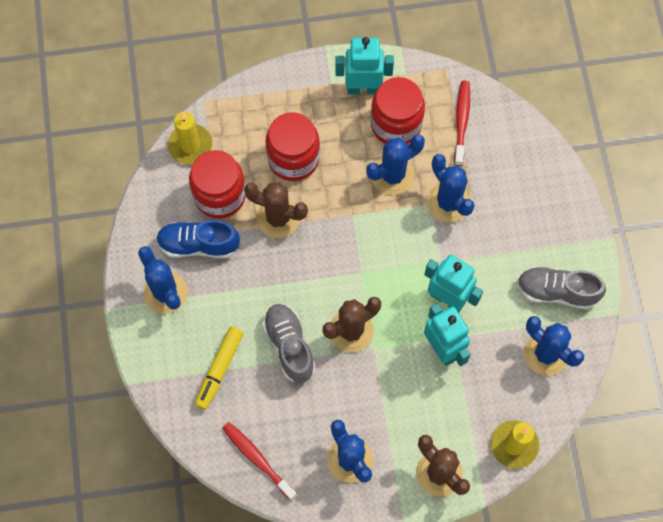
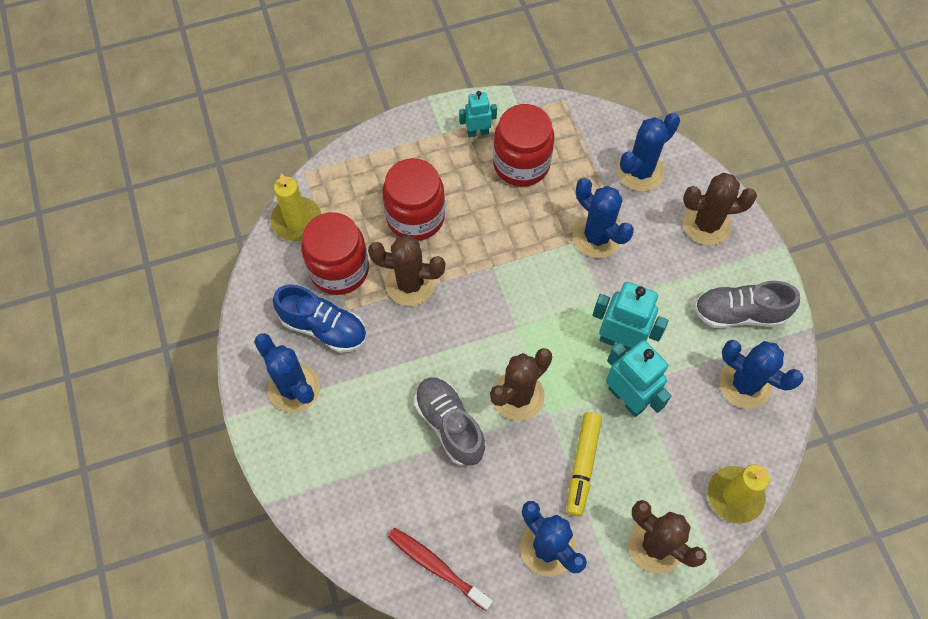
camera: 10 degrees left, 5 degrees down
blue shoe [156,220,240,258] -> blue shoe turned 150 degrees counterclockwise [273,285,367,353]
yellow marker [195,327,244,410] -> yellow marker moved to [566,412,602,517]
turquoise robot [335,37,394,94] -> turquoise robot [459,91,497,137], size x0.59
blue cactus [366,134,425,195] -> blue cactus moved to [617,113,680,191]
red toothbrush [454,80,470,166] -> none
none -> brown cactus [683,173,757,245]

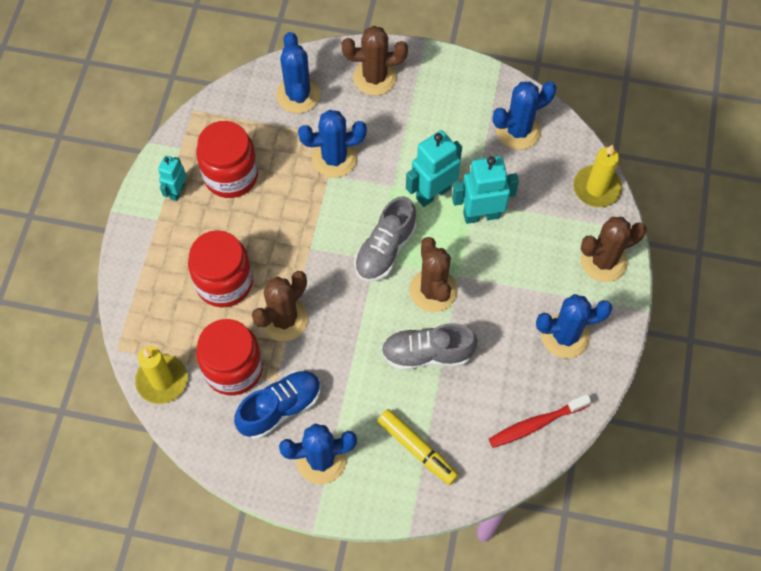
camera: 60 degrees left, 0 degrees up
yellow marker [566,412,602,517] -> yellow marker moved to [377,409,459,485]
brown cactus [683,173,757,245] -> brown cactus turned 60 degrees clockwise [341,26,408,96]
grey shoe [694,281,800,328] -> grey shoe moved to [354,196,417,282]

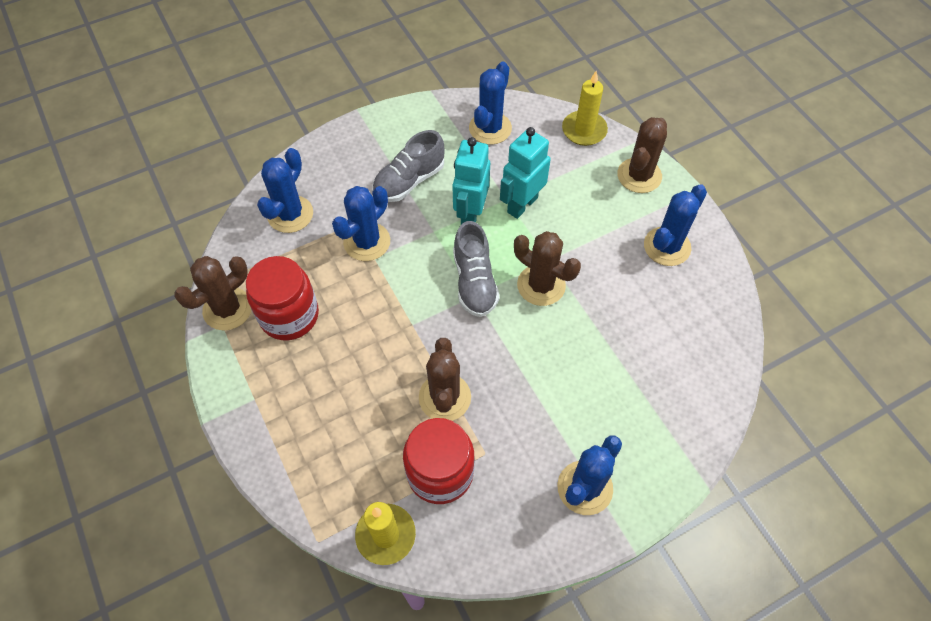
camera: 40 degrees left, 5 degrees down
turquoise robot [158,155,187,201] -> none
red jar [188,230,253,307] -> none
blue shoe [234,371,321,439] -> none
blue cactus [276,32,320,113] -> blue cactus turned 75 degrees clockwise [257,148,313,233]
brown cactus [341,26,408,96] -> brown cactus moved to [174,256,251,330]
yellow marker [377,409,459,485] -> none
grey shoe [381,323,477,370] -> grey shoe moved to [372,130,445,202]
red toothbrush [489,394,592,448] -> none

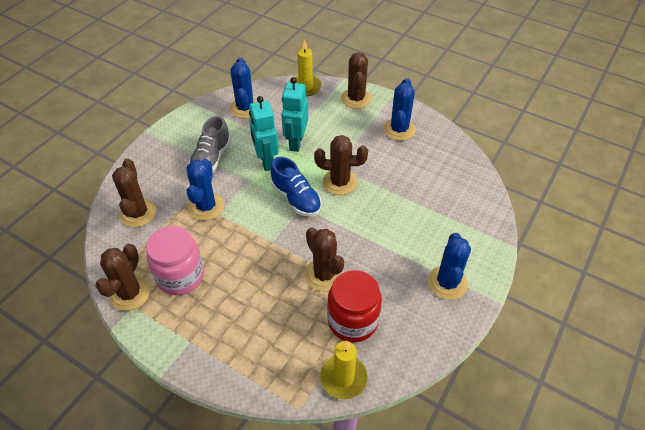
camera: 30 degrees left, 10 degrees down
red jar [246,256,319,340] -> pink jar [146,226,204,295]
blue cactus [257,148,313,233] -> brown cactus [112,159,157,227]
grey shoe [453,221,499,317] -> blue shoe [271,157,322,217]

